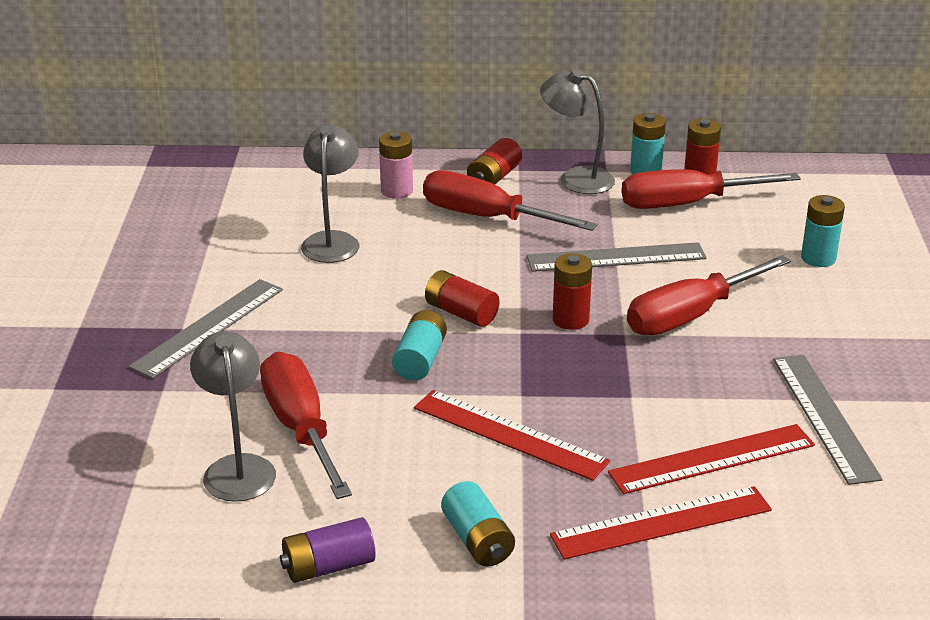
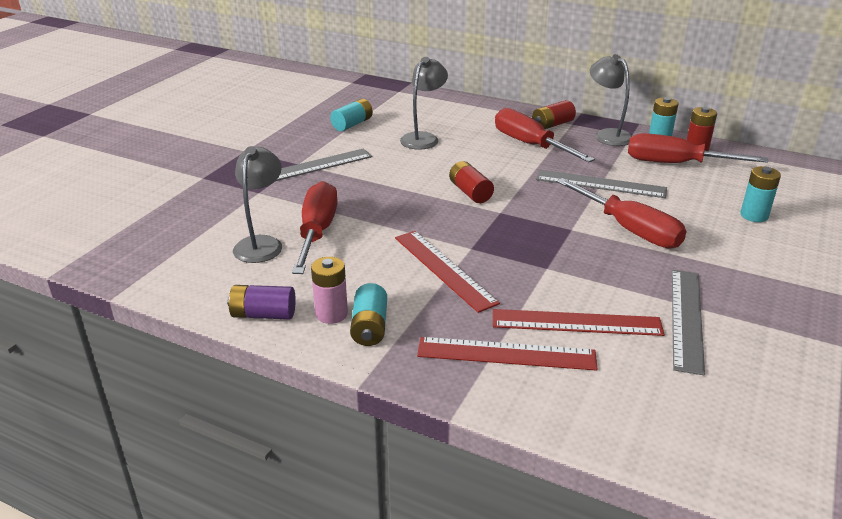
camera: 25 degrees right, 0 degrees up
pink battery [379,131,413,199] -> pink battery moved to [311,257,348,324]
turquoise battery [392,310,447,380] -> turquoise battery moved to [330,99,373,131]
red battery [553,253,592,330] -> none
red screwdriver [627,255,791,335] -> red screwdriver turned 120 degrees counterclockwise [556,178,686,248]

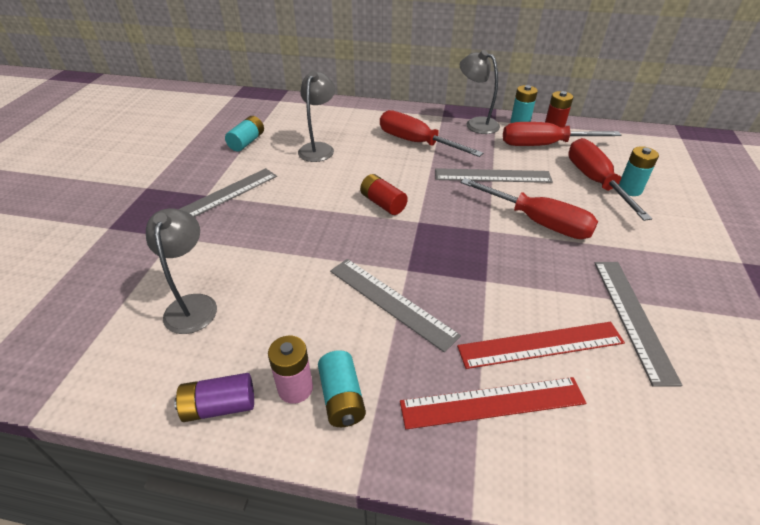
camera: 15 degrees left, 10 degrees up
red screwdriver [292,181,338,274] -> red screwdriver moved to [568,138,652,221]
red ruler [395,231,500,313] -> grey ruler [330,259,461,352]
red battery [532,100,576,129] -> none

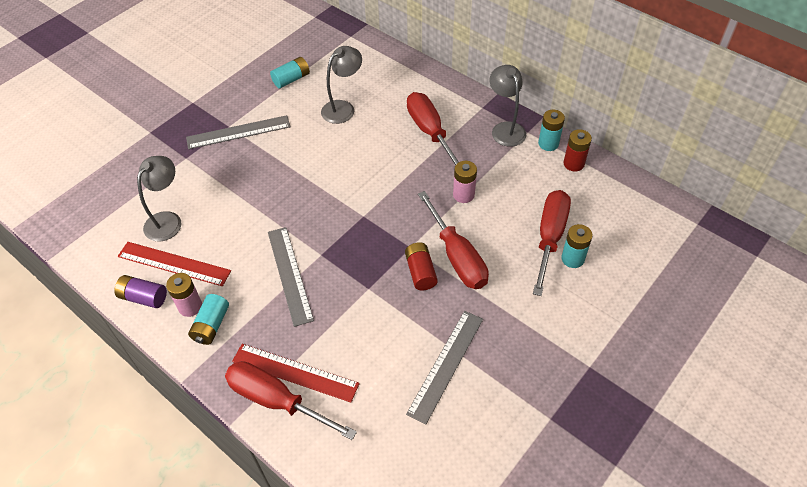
camera: 30 degrees right, 10 degrees up
red battery [360,174,408,215] -> red battery moved to [405,242,438,290]
grey ruler [435,168,553,183] -> pink battery [453,161,477,203]
red ruler [457,322,625,369] -> red ruler moved to [118,242,231,286]
red screwdriver [503,122,621,146] -> red screwdriver moved to [225,361,357,440]

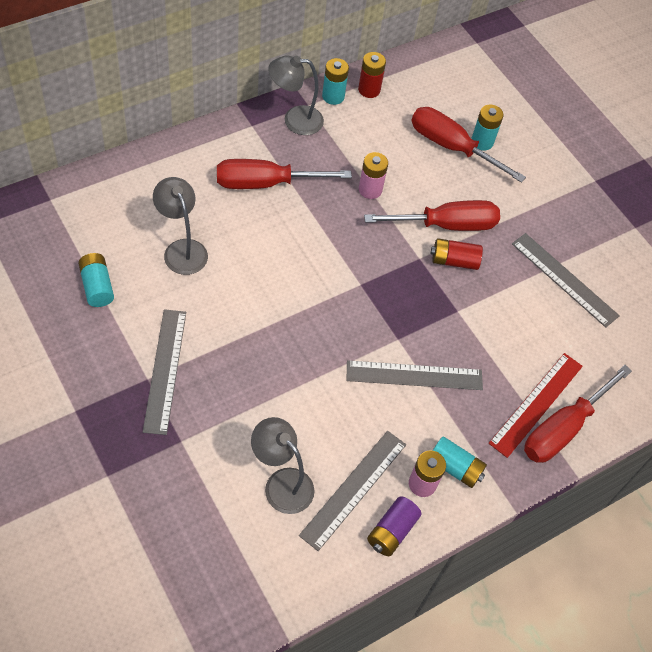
camera: 80 degrees left, 5 degrees up
red ruler [118,242,231,286] -> grey ruler [299,431,406,551]

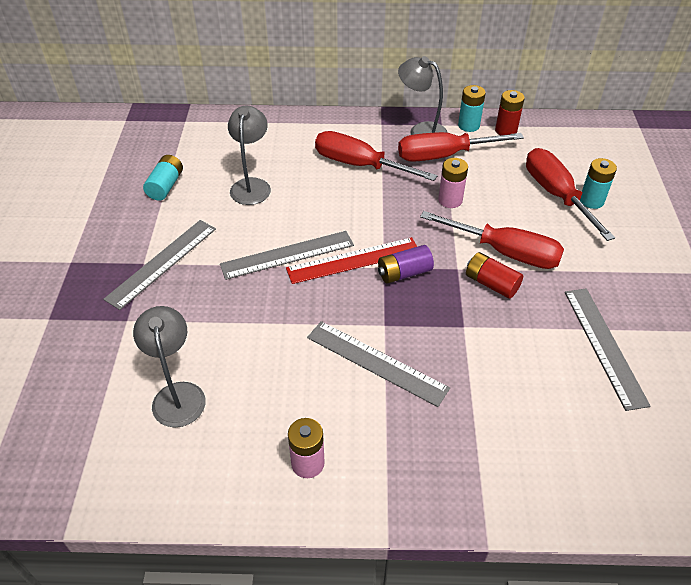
camera: 40 degrees right, 10 degrees down
grey ruler [299,431,406,551] -> grey ruler moved to [220,231,354,280]
purple battery [367,496,421,556] -> purple battery moved to [378,245,434,284]
turquoise battery [433,437,487,488] -> none
red ruler [488,353,583,458] -> red ruler moved to [286,237,417,284]
red screwdriver [524,365,632,463] -> red screwdriver moved to [398,132,524,162]

